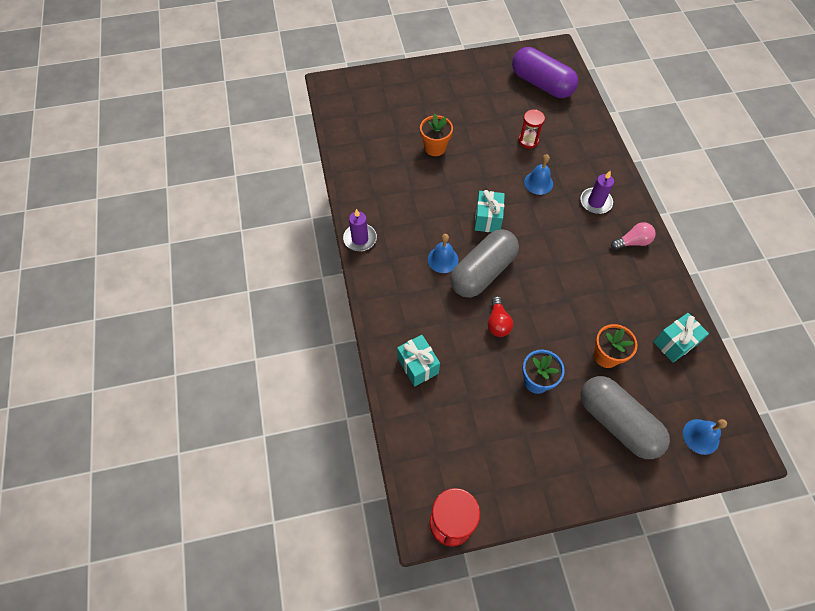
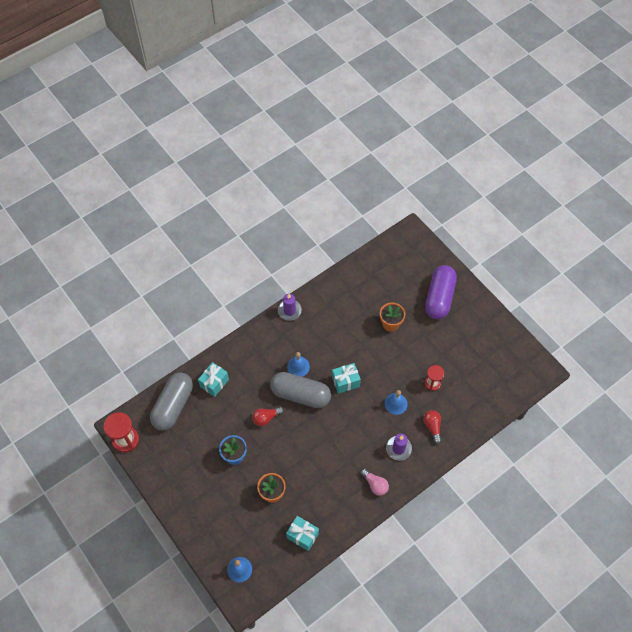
camera: 65 degrees right, 0 degrees up
purple capsule [512,47,578,98] -> purple capsule moved to [425,265,457,319]
grey capsule [580,376,670,459] -> grey capsule moved to [150,372,193,431]
none -> red light bulb [423,410,442,444]

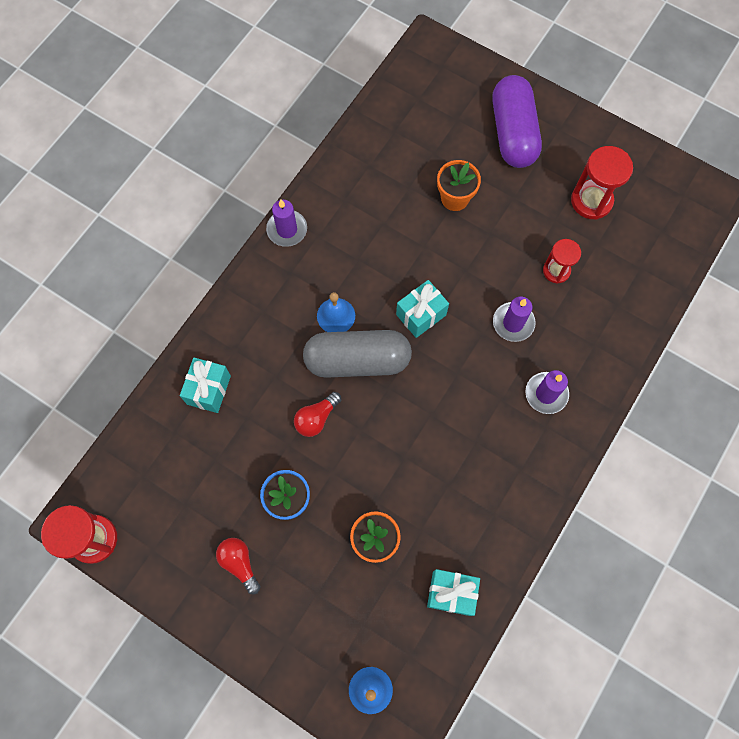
camera: 20 degrees left, 10 degrees up
grey capsule [150,372,193,431] -> none
pink light bulb [361,468,389,496] -> none
blue bell [385,390,408,415] -> purple candle [493,297,536,342]
red light bulb [423,410,442,444] -> red light bulb moved to [216,538,260,594]
none -> red hourglass [571,146,633,220]

